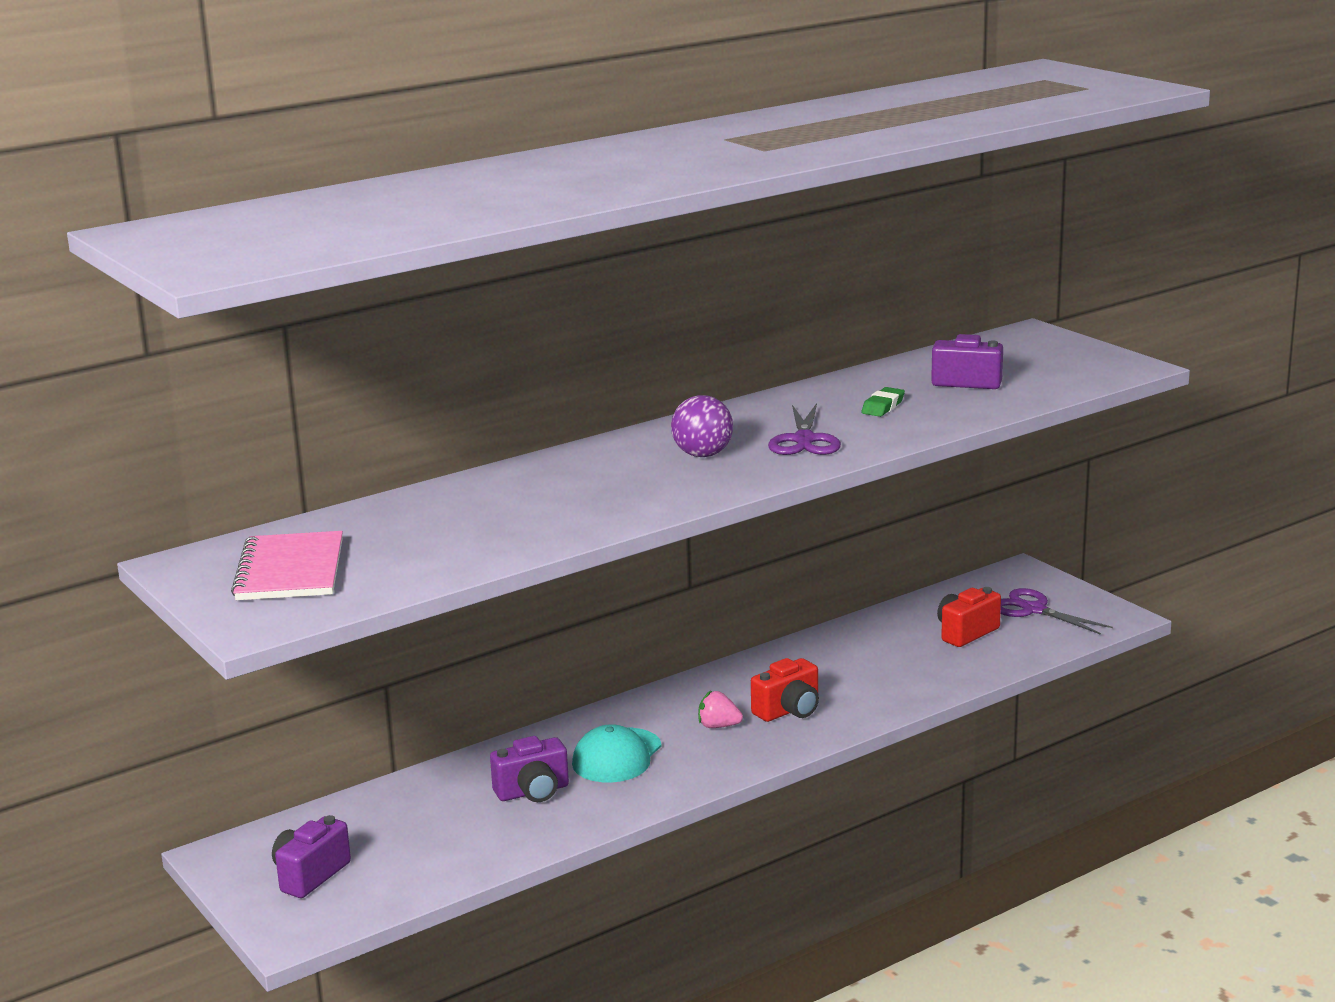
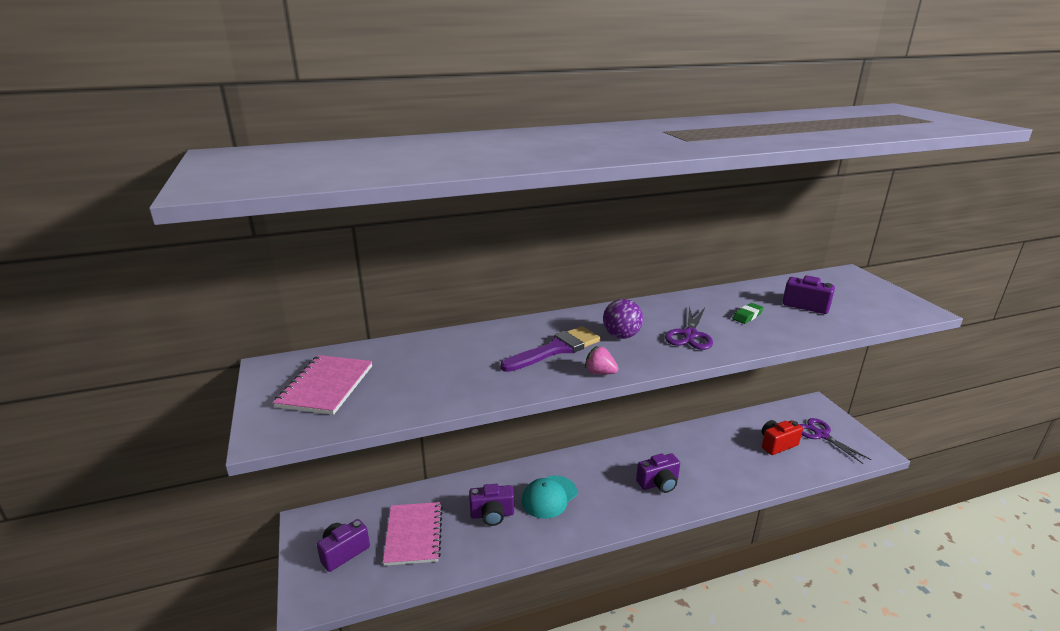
camera: 15 degrees right, 5 degrees up
pink strawberry [698,691,743,728] -> pink strawberry moved to [585,346,619,374]
red camera [751,658,819,722] -> purple camera [636,453,680,493]
none -> pink notebook [383,502,443,566]
none -> purple brush [500,326,601,372]

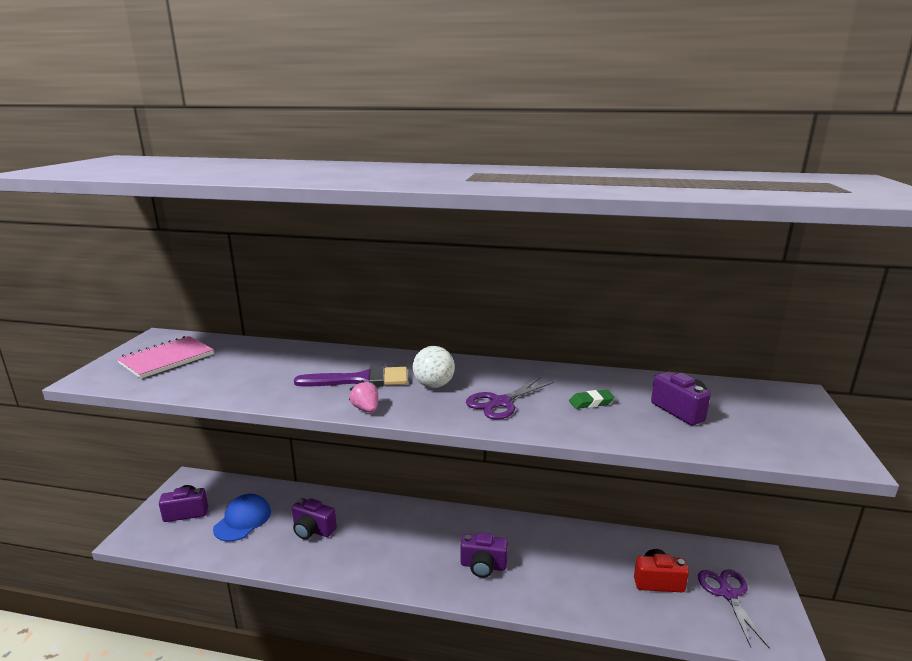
camera: 30 degrees right, 5 degrees down
pink notebook [383,502,443,566] -> blue cap [213,494,271,541]
turquoise cap [521,475,577,519] -> none
purple ball [603,299,643,339] -> white ball [413,346,455,388]

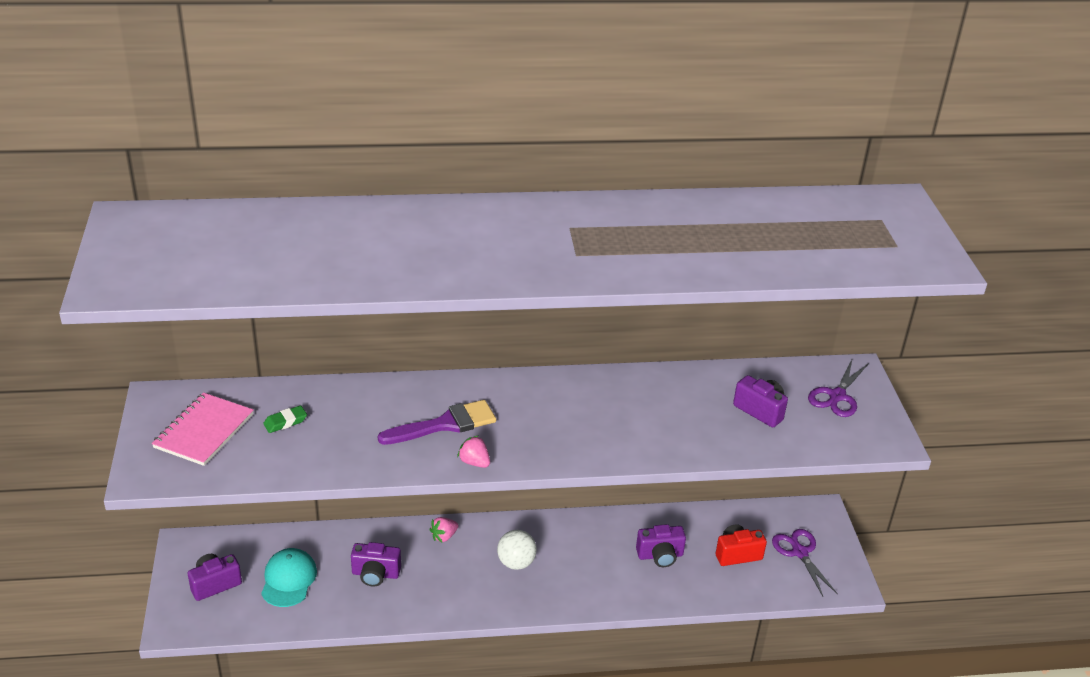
camera: 20 degrees left, 15 degrees up
blue cap [213,494,271,541] -> turquoise cap [261,548,317,607]
white ball [413,346,455,388] -> white ball moved to [497,530,537,570]
purple camera [461,532,508,578] -> purple camera moved to [636,524,686,567]
purple scissors [466,377,554,420] -> purple scissors moved to [808,360,869,417]
green eraser [569,390,614,409] -> green eraser moved to [263,405,307,433]
none -> pink strawberry [430,517,458,542]

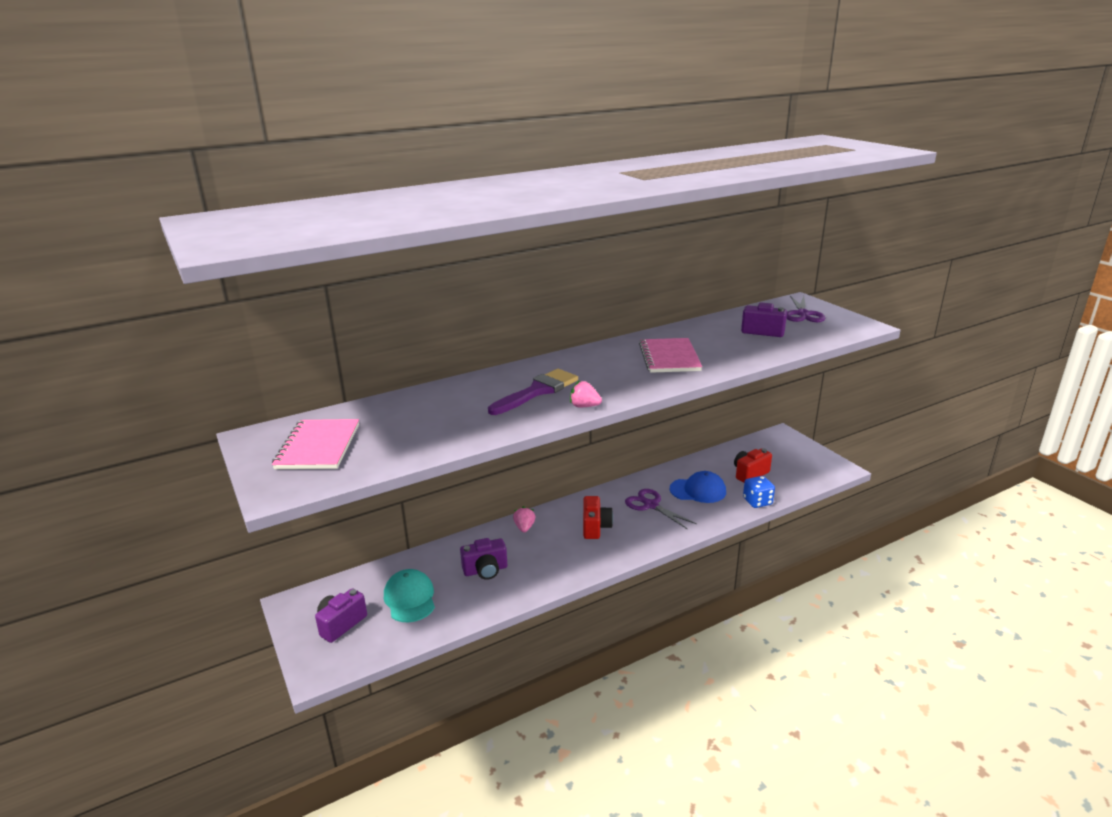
camera: 20 degrees left, 10 degrees down
green eraser [263,405,307,433] -> none
pink strawberry [430,517,458,542] -> pink strawberry turned 150 degrees clockwise [513,506,535,532]
white ball [497,530,537,570] -> red camera [583,496,613,539]
purple camera [636,524,686,567] -> blue cap [669,471,726,503]
purple scissors [772,529,838,596] -> purple scissors moved to [625,489,697,530]
none -> pink notebook [639,338,702,373]
none -> blue dice [743,476,775,508]

